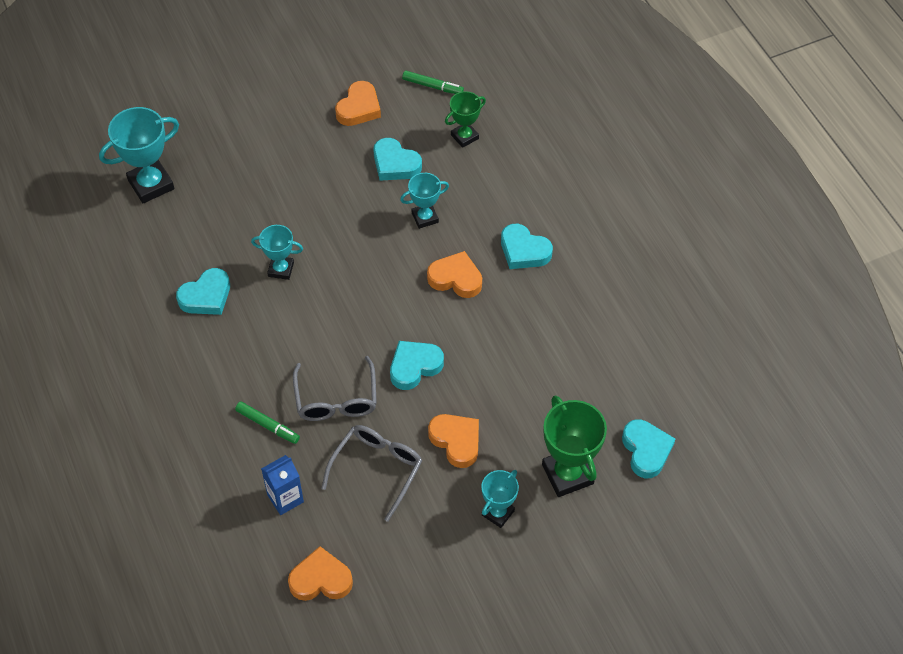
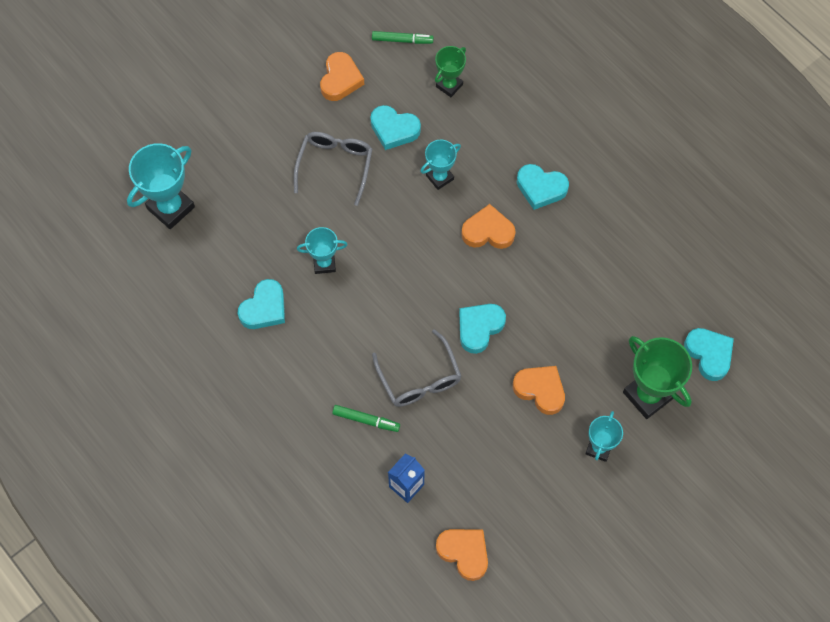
camera: 15 degrees left, 10 degrees up
orange heart [288,546,353,601] -> orange heart turned 60 degrees clockwise [436,529,488,581]
grey glasses [321,425,422,522] -> grey glasses moved to [294,132,372,206]

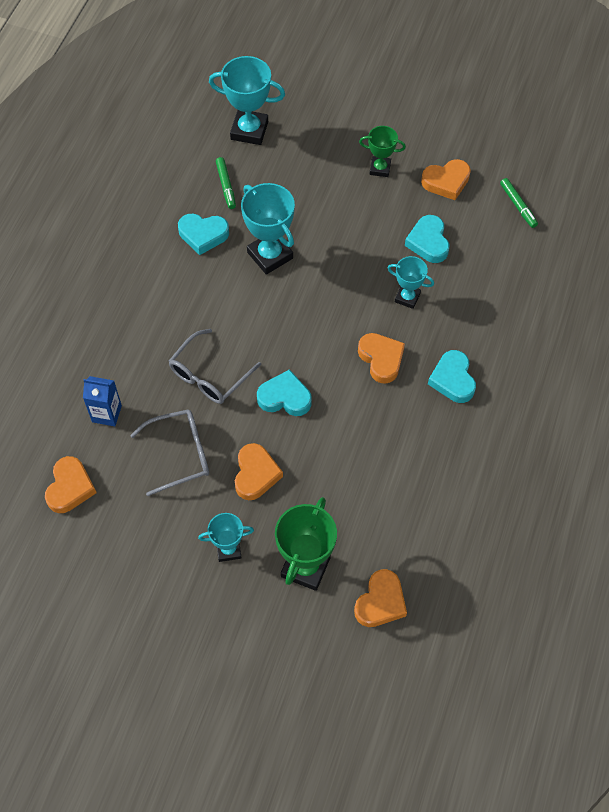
camera: 60 degrees right, 5 degrees down
grey glasses [294,132,372,206] -> grey glasses moved to [130,409,209,496]
turquoise trophy [297,227,348,274] -> turquoise trophy [241,183,295,275], size x1.68
green marker [332,405,400,432] -> green marker moved to [216,157,236,209]
green trophy [435,46,466,97] -> green trophy moved to [359,126,406,177]
turquoise heart [684,328,734,381] -> orange heart [354,569,407,627]

